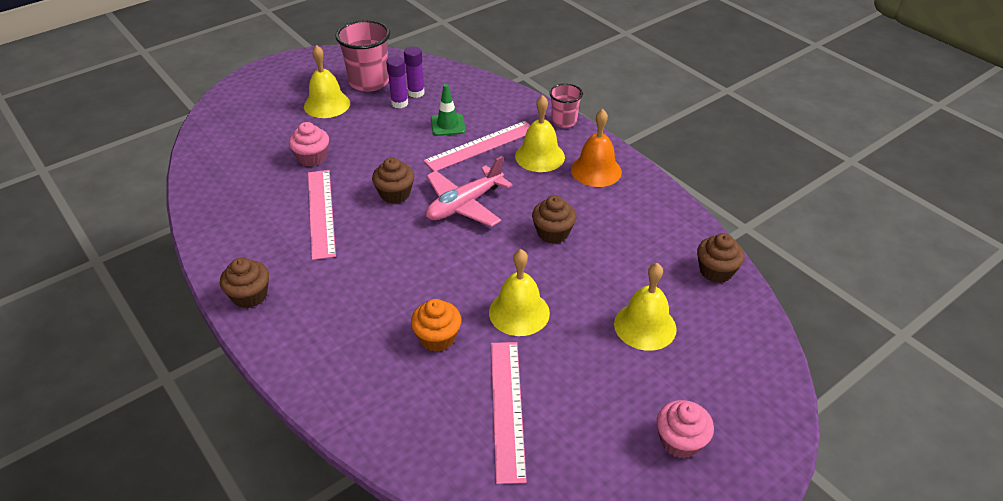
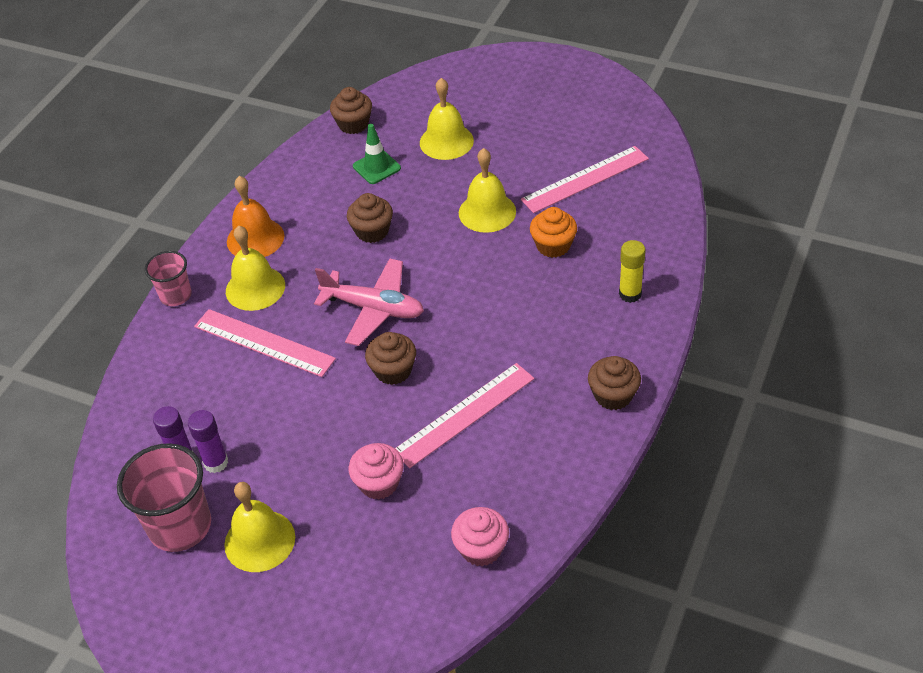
camera: 115 degrees left, 5 degrees up
green traffic cone [431,84,465,136] -> green traffic cone moved to [353,124,401,184]
pink cupcake [656,400,714,459] -> pink cupcake moved to [451,507,509,566]
none -> yellow glue stick [619,240,646,303]

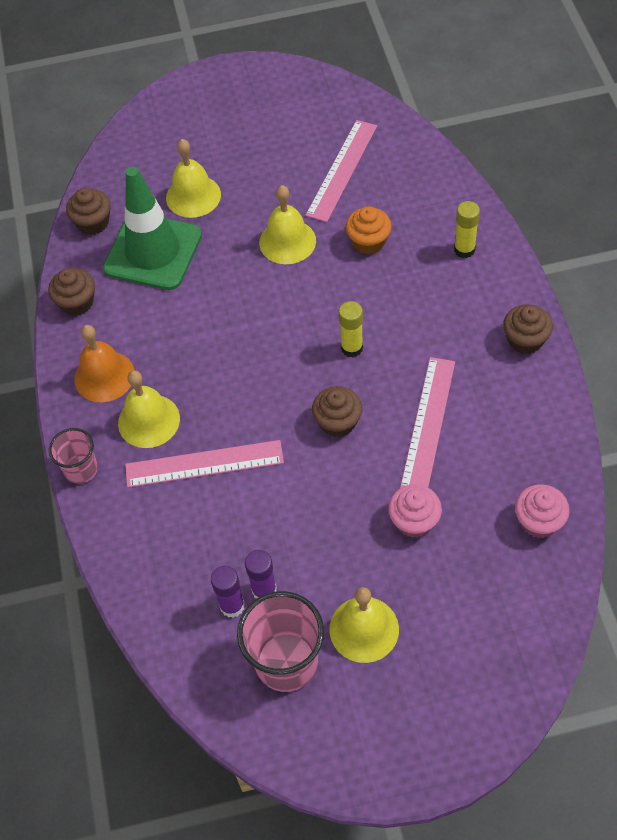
camera: 35 degrees left, 10 degrees up
pink plane [314,258,424,346] -> none
brown cupcake [347,193,393,243] -> brown cupcake moved to [48,268,95,316]
green traffic cone [353,124,401,184] -> green traffic cone [103,167,202,290], size x2.09
none -> yellow glue stick [339,301,363,358]

